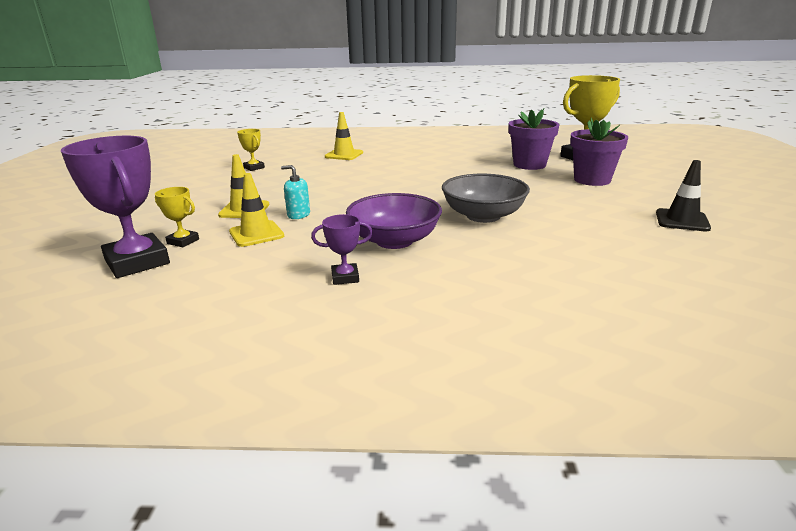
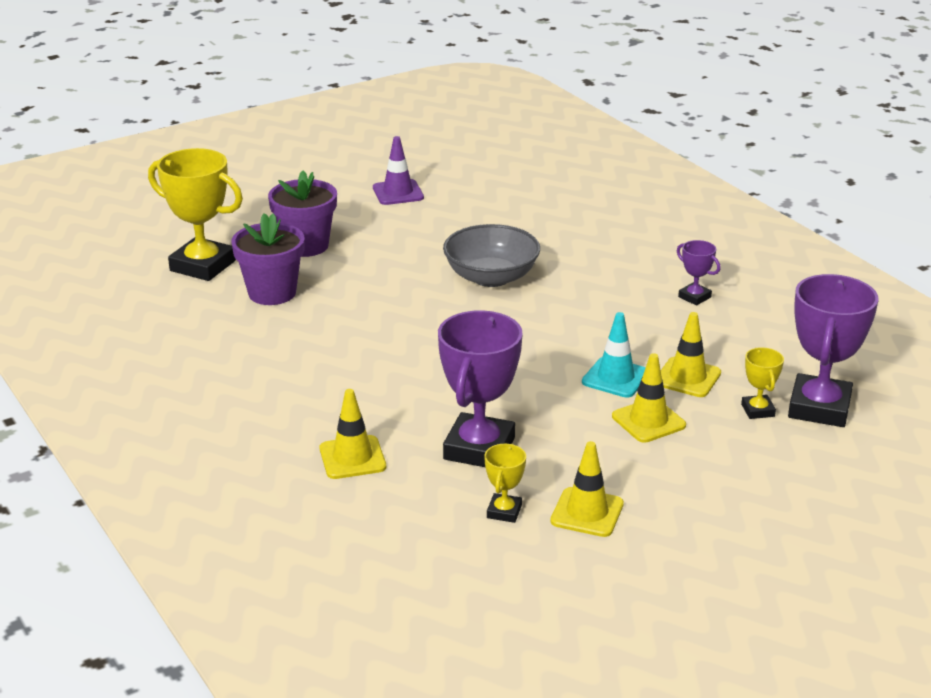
camera: 125 degrees left, 5 degrees up
turquoise soap dispenser [281,165,310,219] -> turquoise traffic cone [582,312,646,398]
purple bowl [346,193,442,249] -> none
black traffic cone [656,160,711,231] -> purple traffic cone [373,136,424,205]
none -> purple trophy [438,310,523,467]
none -> yellow traffic cone [550,441,624,537]

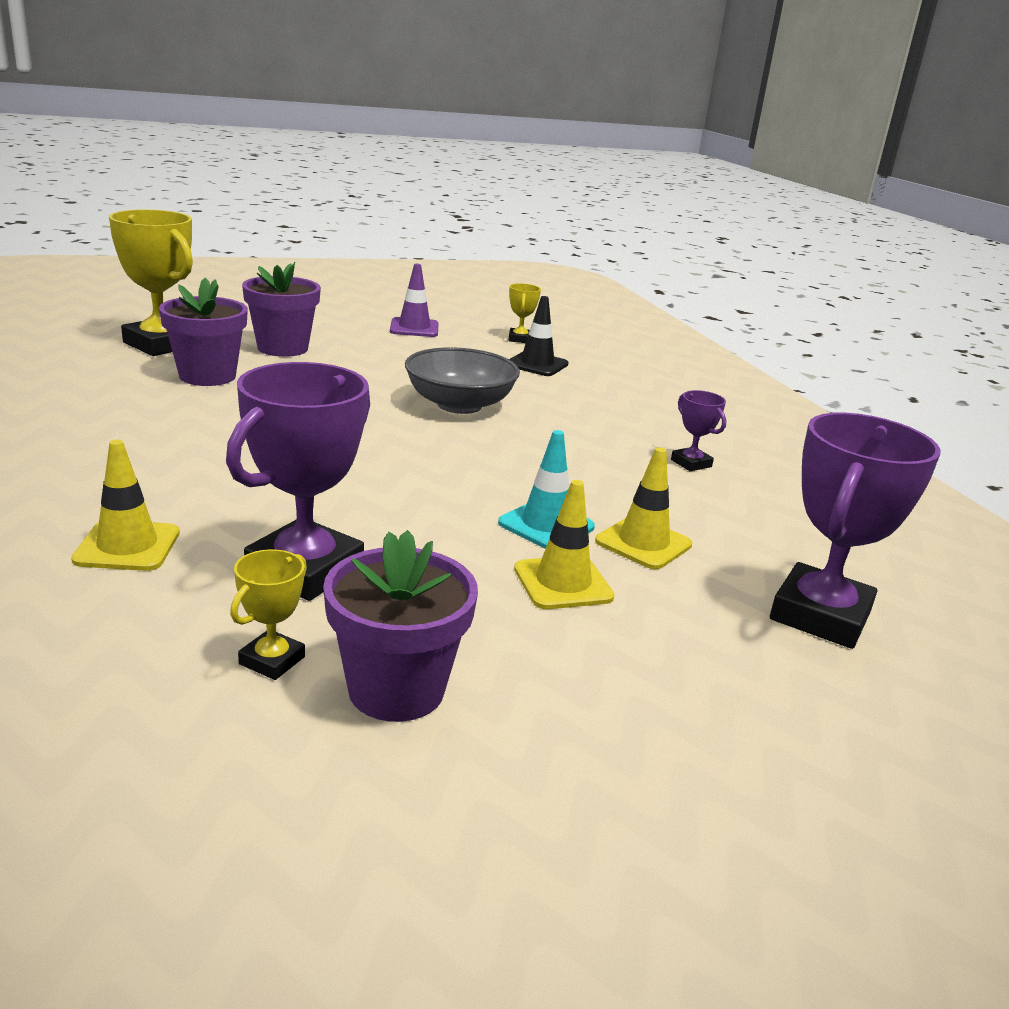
camera: 10 degrees right, 5 degrees down
yellow traffic cone [550,441,624,537] -> purple flower pot [323,530,478,722]
yellow trophy [741,347,784,419] -> yellow trophy moved to [508,283,541,343]
none -> black traffic cone [509,296,569,376]

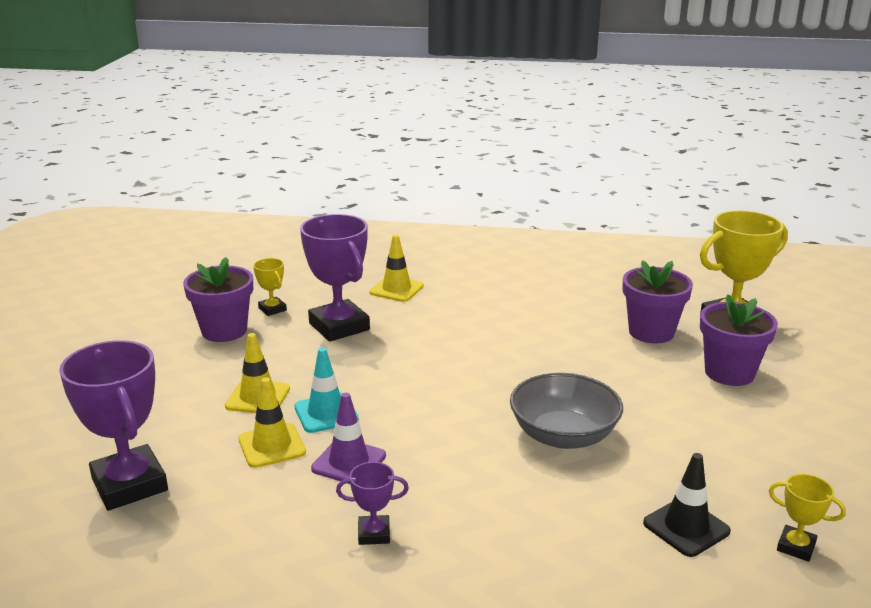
camera: 120 degrees right, 0 degrees up
purple traffic cone [390,264,439,337] -> purple traffic cone moved to [311,393,386,484]

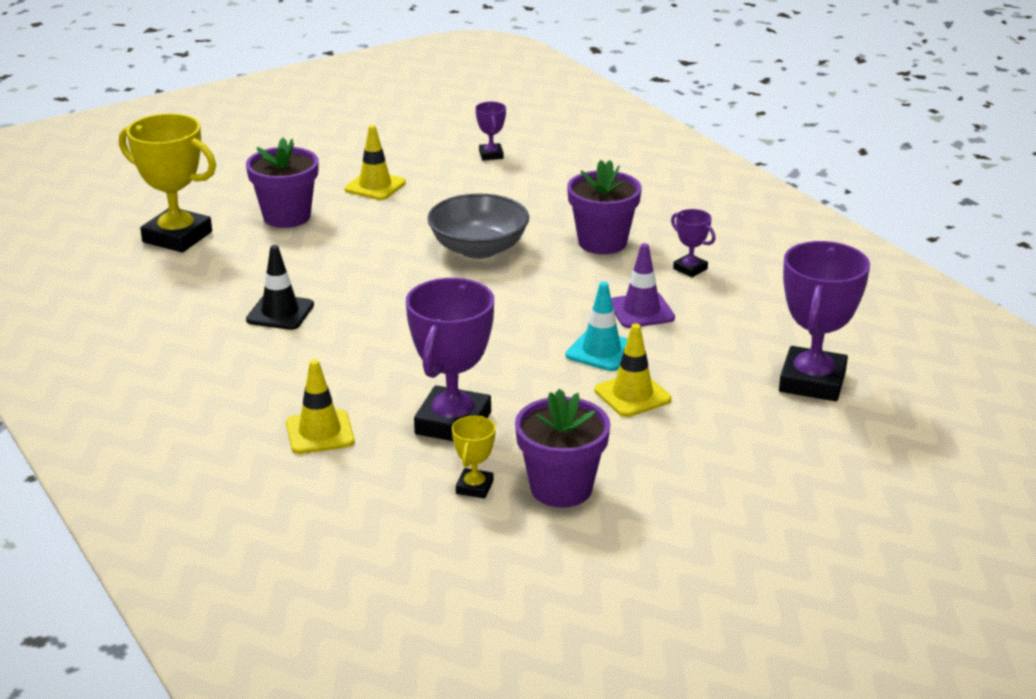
camera: 130 degrees left, 5 degrees up
yellow traffic cone [239,377,306,468] -> yellow traffic cone moved to [345,125,406,200]
purple flower pot [623,260,693,344] -> purple flower pot moved to [567,160,642,254]
black traffic cone [643,453,731,557] -> black traffic cone moved to [246,245,314,330]
yellow trophy [769,474,846,562] -> purple trophy [476,102,506,160]

